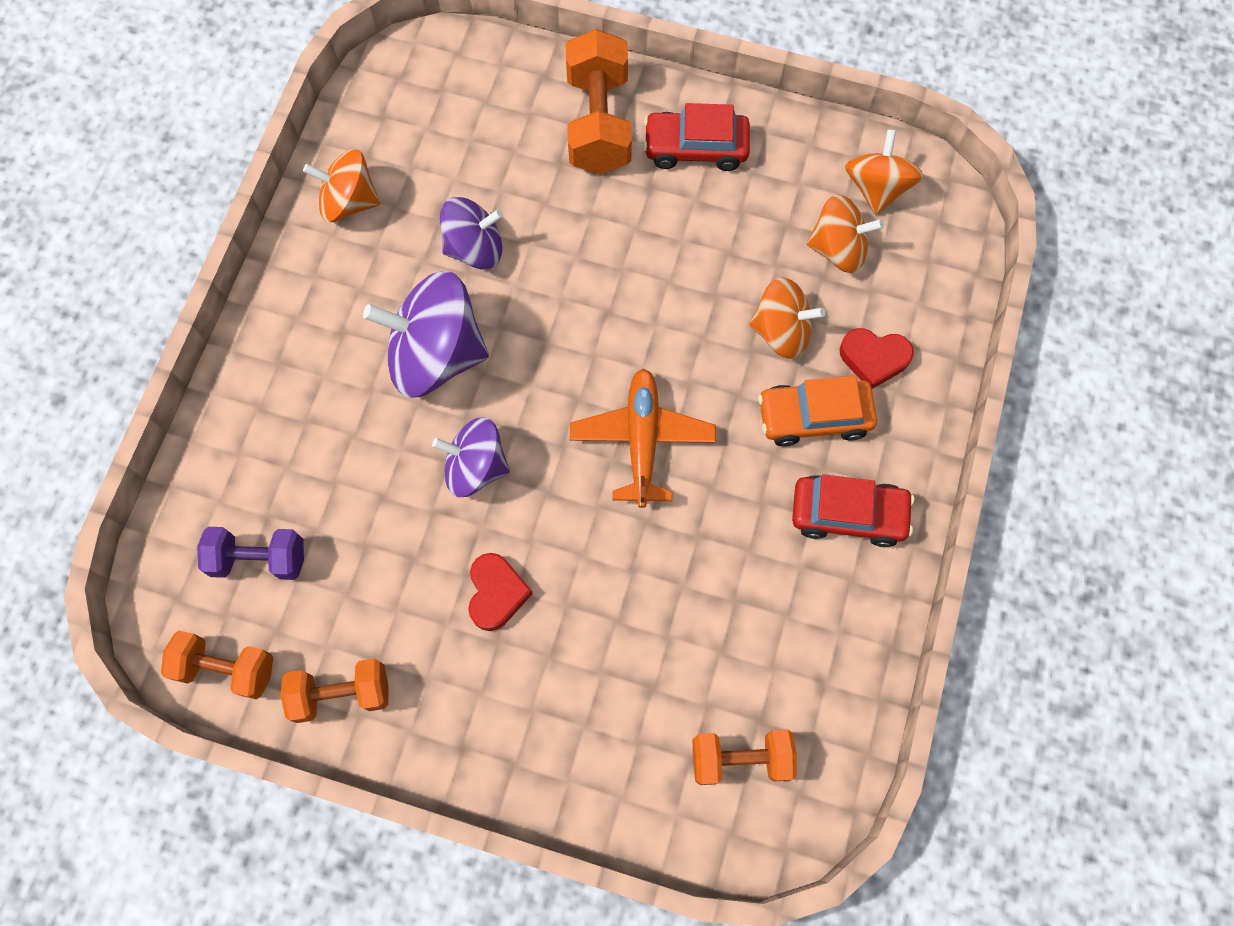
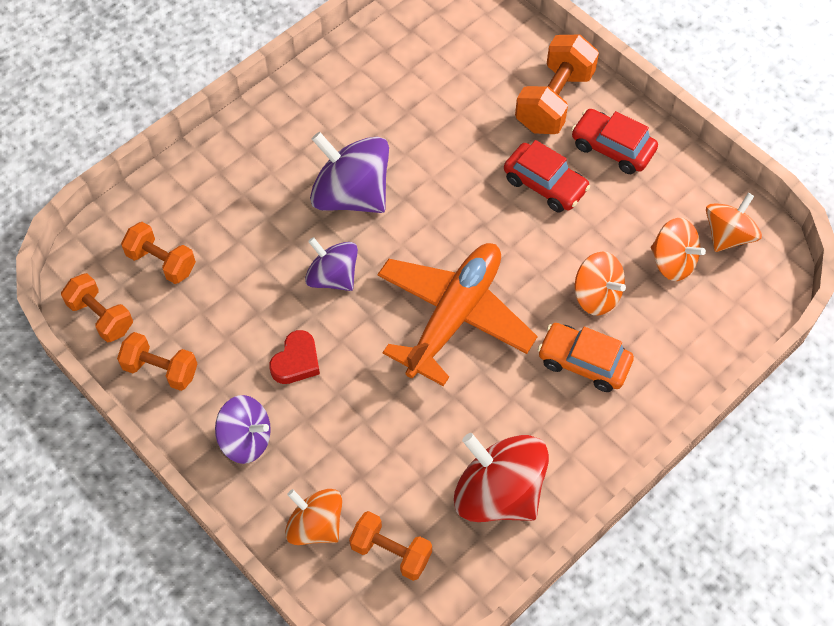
camera: 30 degrees right, 10 degrees down
purple dumbbell [197,527,304,580] -> orange dumbbell [121,222,196,284]
orange spinning top [303,149,380,222] -> orange spinning top moved to [285,489,342,545]
purple spinning top [440,197,503,269] -> purple spinning top moved to [215,395,271,464]
orange plane [570,368,716,508] -> orange plane [377,243,538,386], size x1.52
red car [792,474,914,547] -> red car moved to [504,140,590,212]
red heart [840,328,914,389] -> none
none -> red spinning top [454,433,549,522]

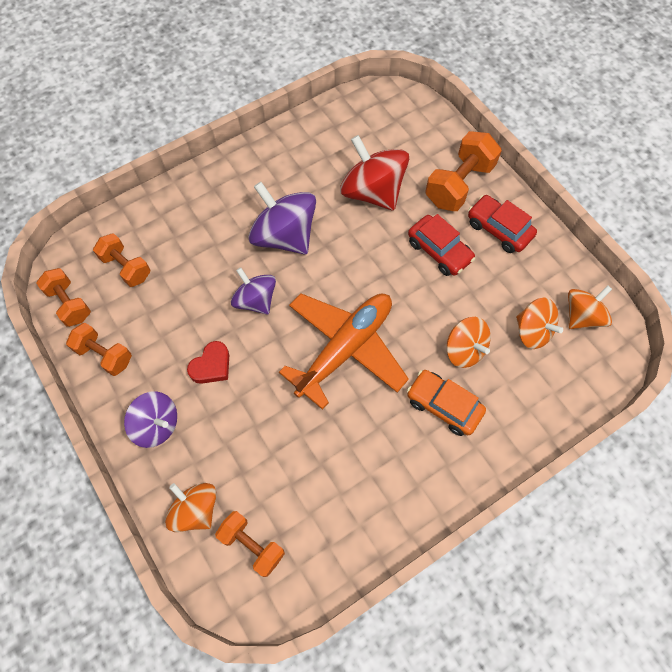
camera: 10 degrees right, 5 degrees up
red spinning top [454,433,549,522] -> red spinning top moved to [340,135,409,211]

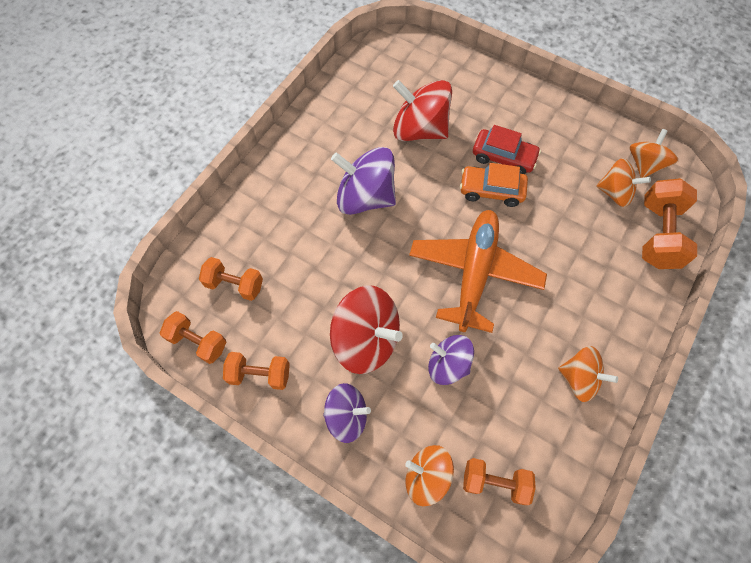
camera: 25 degrees left, 0 degrees up
red heart [187,341,229,384] -> red spinning top [330,285,403,374]
purple spinning top [231,268,276,315] -> purple spinning top moved to [428,335,474,385]
orange car [407,370,486,436] -> orange car moved to [460,163,528,207]
orange dumbbell [425,131,502,211] -> orange dumbbell moved to [642,178,697,269]
orange spinning top [446,317,491,368] -> orange spinning top moved to [558,346,618,402]
red car [468,195,537,253] -> none

